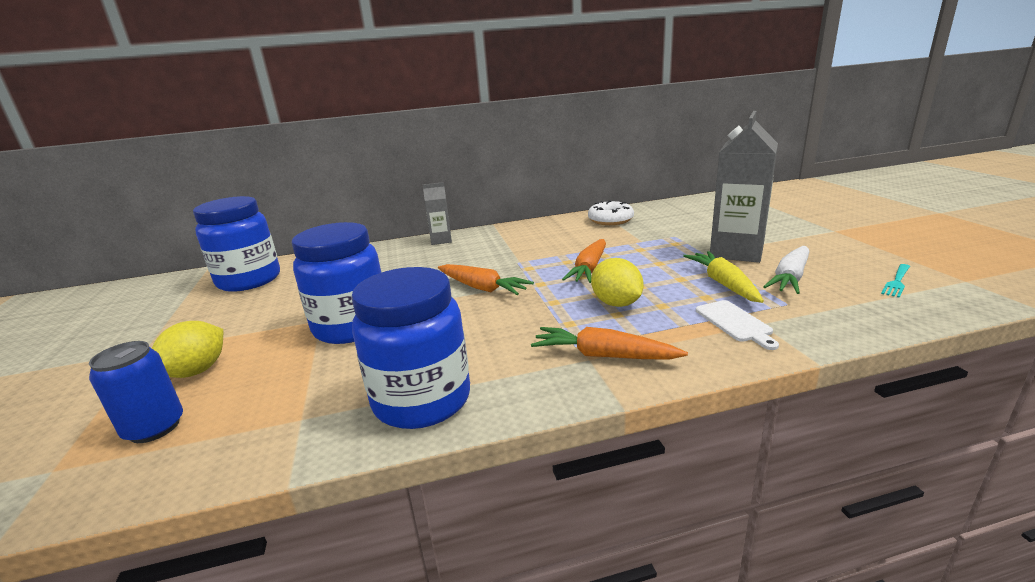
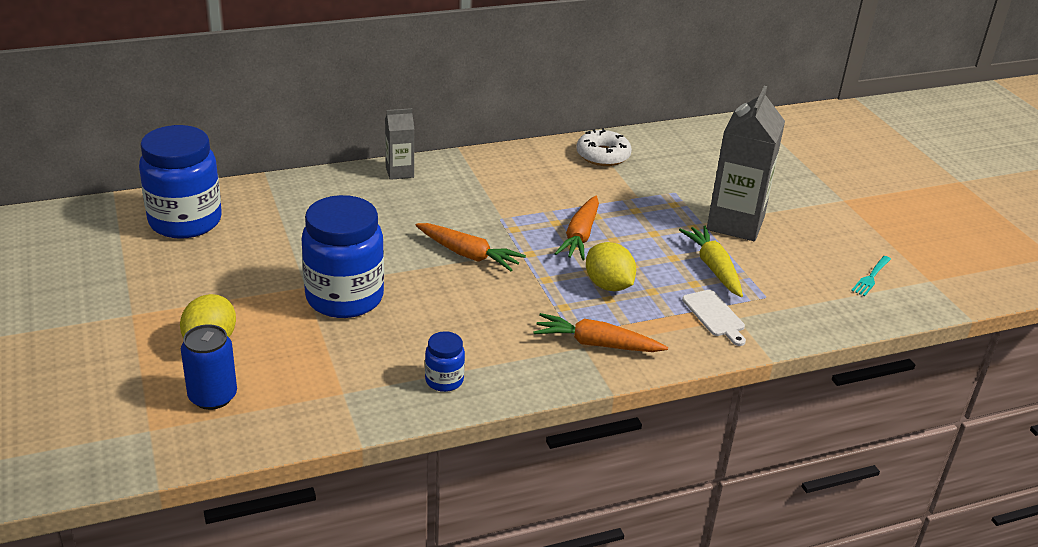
camera: 10 degrees left, 10 degrees up
blue jar [351,267,470,429] -> blue jar [425,331,465,392], size x0.46
white carrot [763,246,809,294] -> none

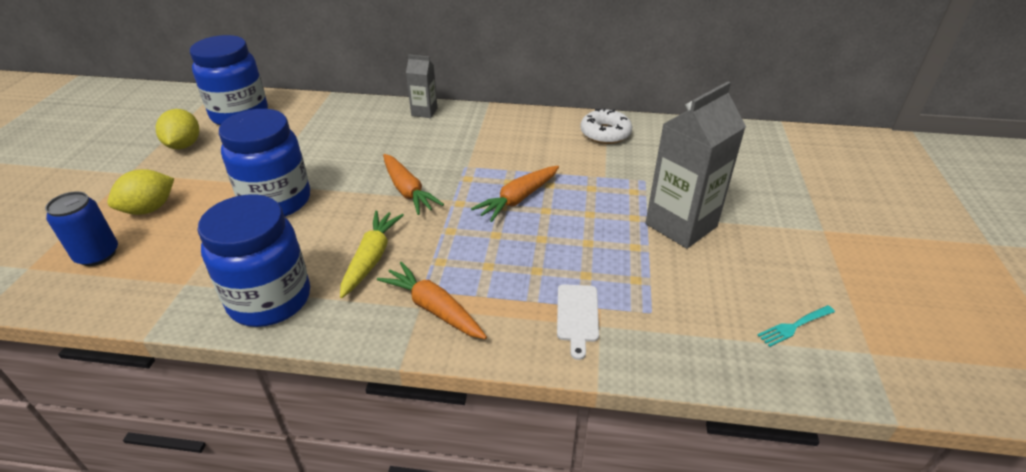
camera: 30 degrees right, 5 degrees up
blue jar [425,331,465,392] -> blue jar [197,194,310,327], size x2.18
yellow lemon [586,242,636,291] -> yellow lemon moved to [156,109,199,149]
yellow carrot [679,226,743,297] -> yellow carrot moved to [340,211,404,298]

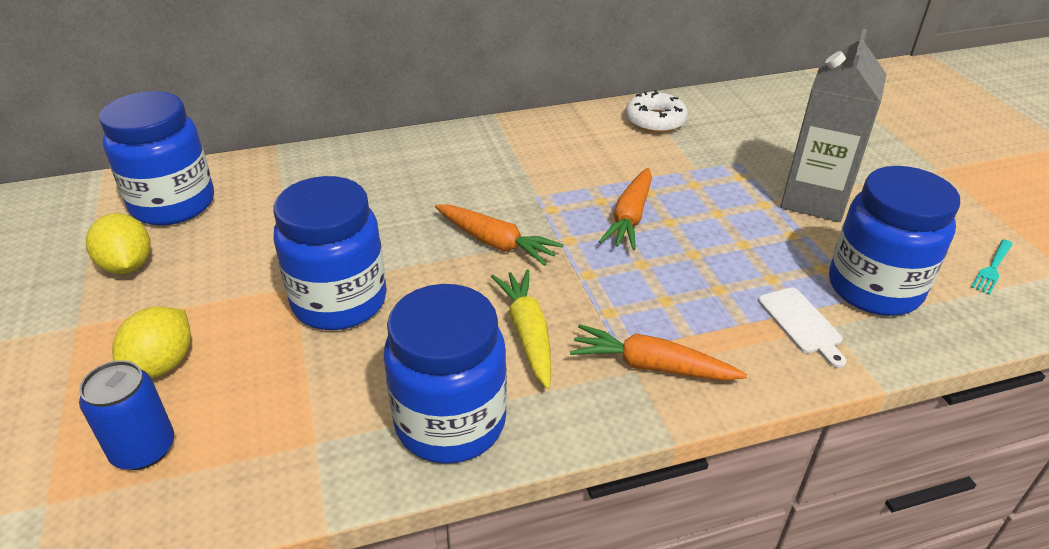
camera: 25 degrees left, 0 degrees up
grey carton [406,54,437,118] -> none
none -> blue jar [829,166,960,316]

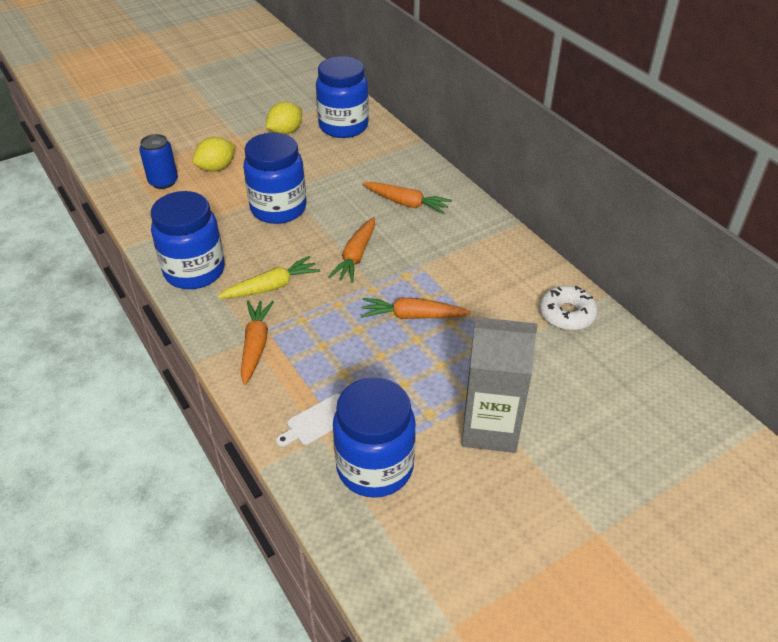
camera: 75 degrees right, 5 degrees up
yellow lemon [112,306,191,378] -> yellow lemon turned 45 degrees counterclockwise [193,137,236,172]
turquoise fork [971,239,1013,295] -> none
none -> orange carrot [363,182,452,214]

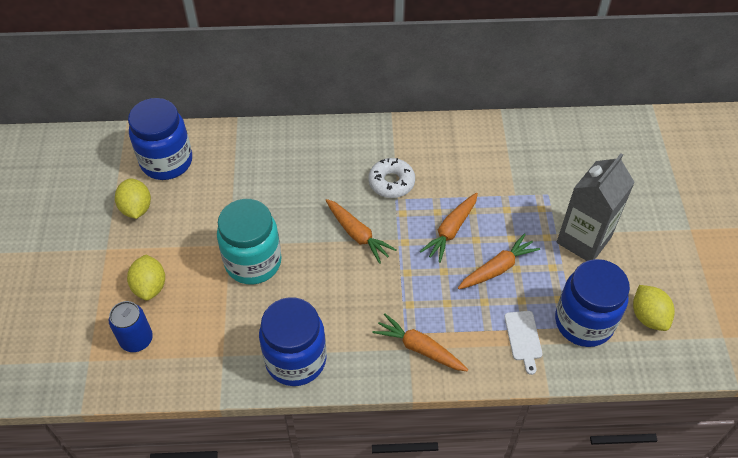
camera: 60 degrees left, 10 degrees up
yellow carrot [217,256,320,298] -> none
blue jar [243,133,306,224] -> turquoise jar [217,199,282,285]
orange carrot [363,182,452,214] -> orange carrot moved to [458,233,540,289]
white donut [540,286,598,330] -> white donut moved to [368,158,415,198]
none -> yellow lemon [633,285,675,331]

